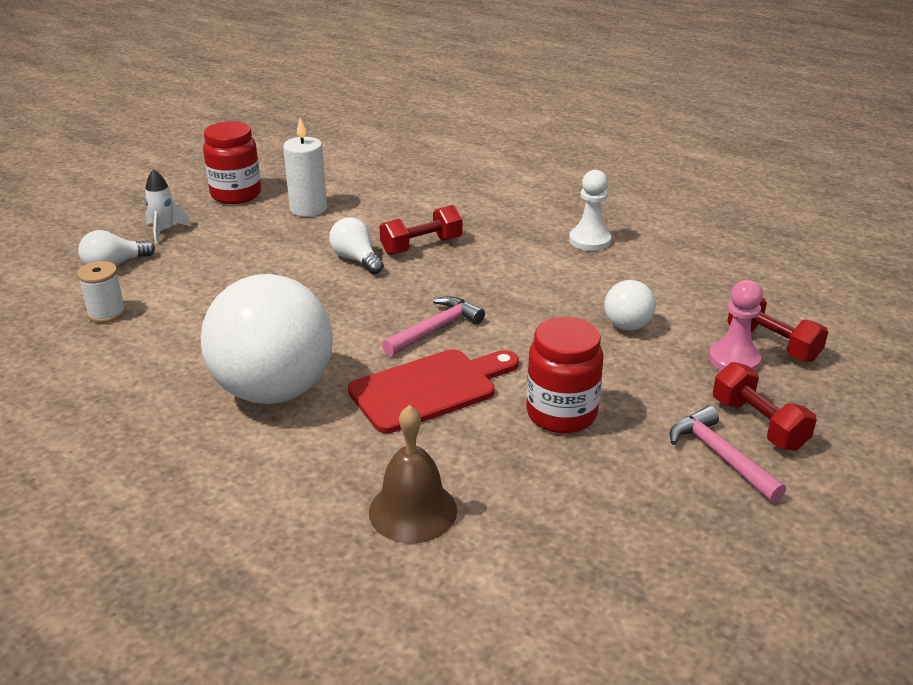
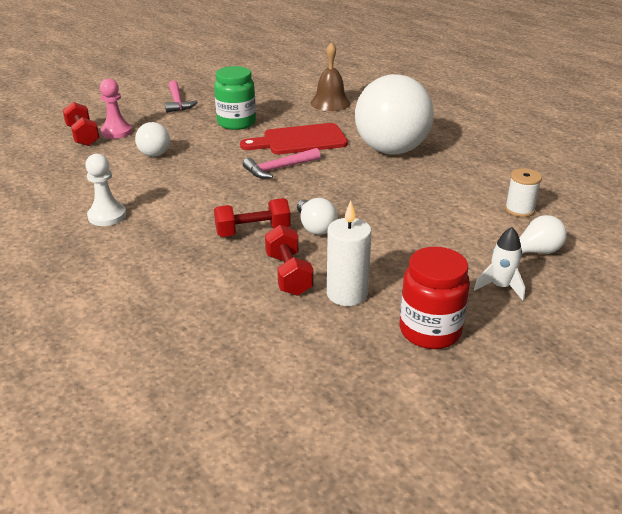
camera: 165 degrees left, 0 degrees up
red jar [526,317,603,434] -> green jar [214,66,256,130]
red dumbbell [713,362,817,451] -> red dumbbell moved to [265,225,314,296]

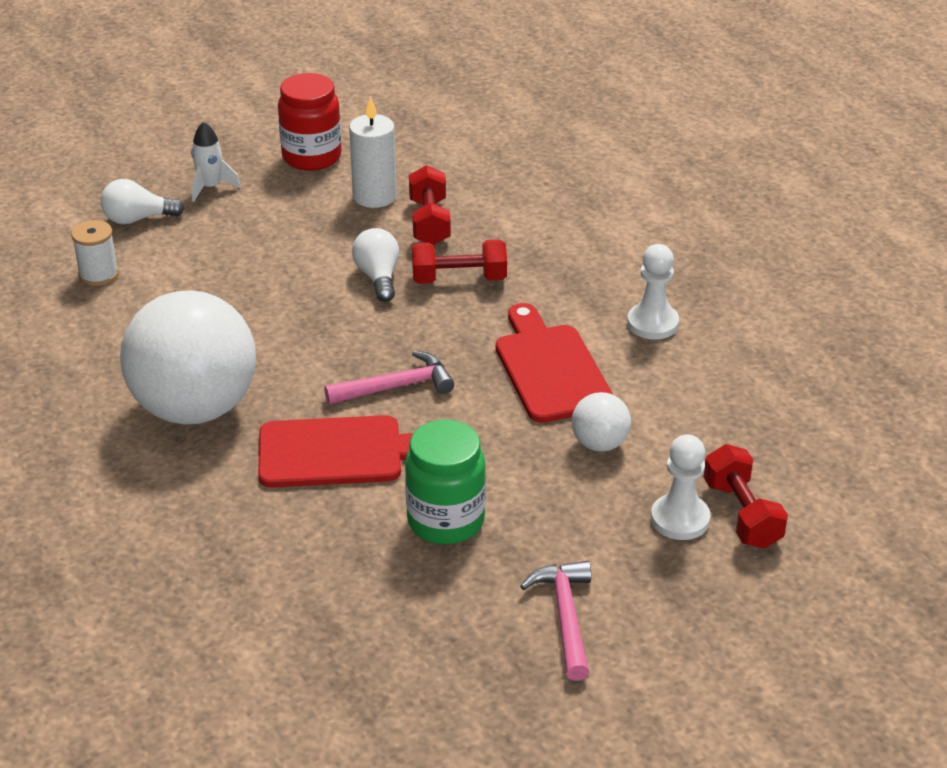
camera: 170 degrees left, 5 degrees up
pink pawn [100,79,132,139] -> white pawn [651,434,710,540]
brown bell [310,42,351,111] -> none
none -> red cutting board [496,303,613,423]

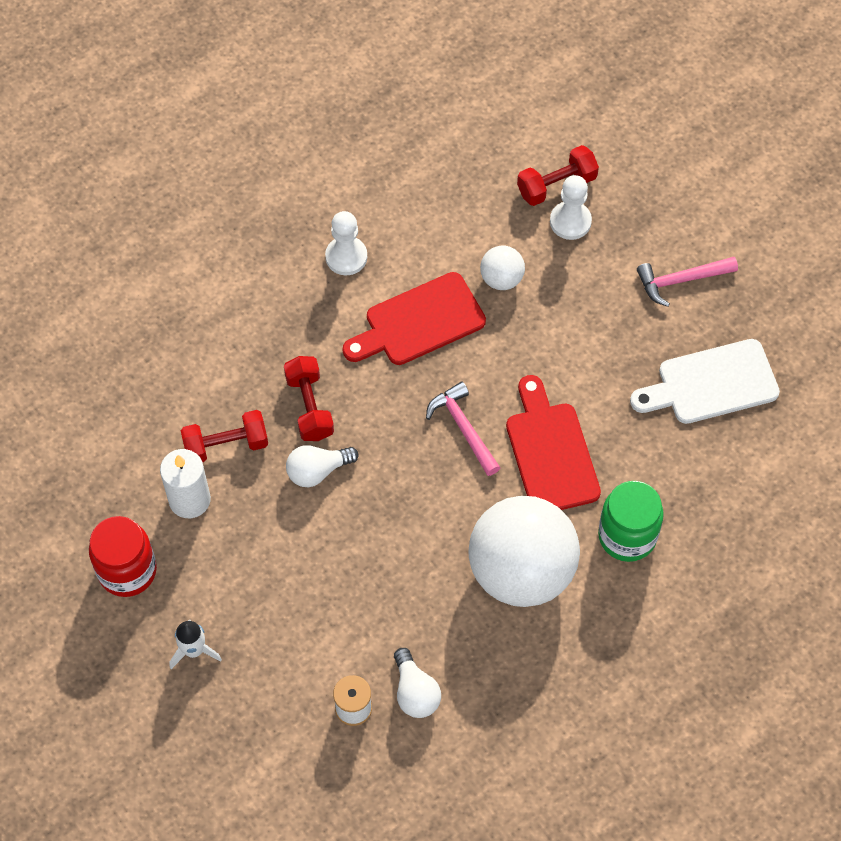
camera: 100 degrees left, 25 degrees up
white light bulb [101,179,185,224] -> white light bulb moved to [394,648,441,718]
green jar [405,419,486,544] -> green jar moved to [598,481,664,562]
none -> white cutting board [630,339,780,424]

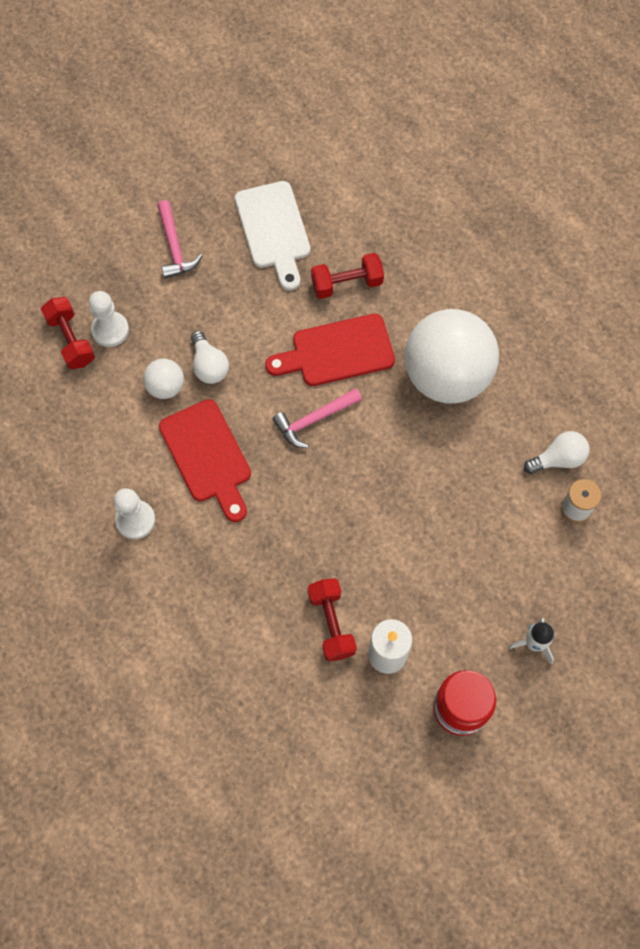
camera: 90 degrees left, 5 degrees up
red dumbbell [284,356,334,441] -> red dumbbell moved to [311,253,384,299]
white light bulb [286,445,358,487] -> white light bulb moved to [191,331,229,384]
green jar [598,481,664,562] -> none

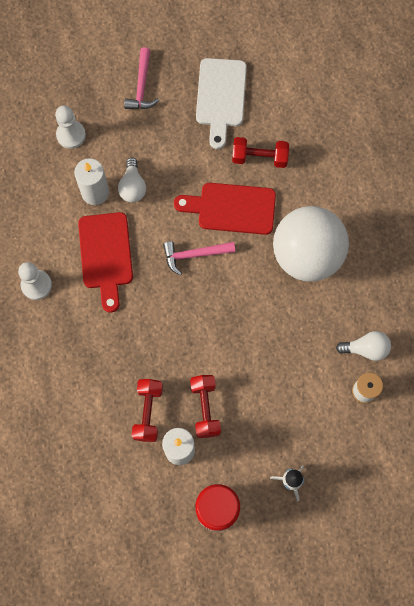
camera: 20 degrees right, 5 degrees up
red dumbbell [41,297,95,369] -> red dumbbell moved to [190,375,221,438]
white ball [143,359,184,399] -> white candle [74,158,109,205]

